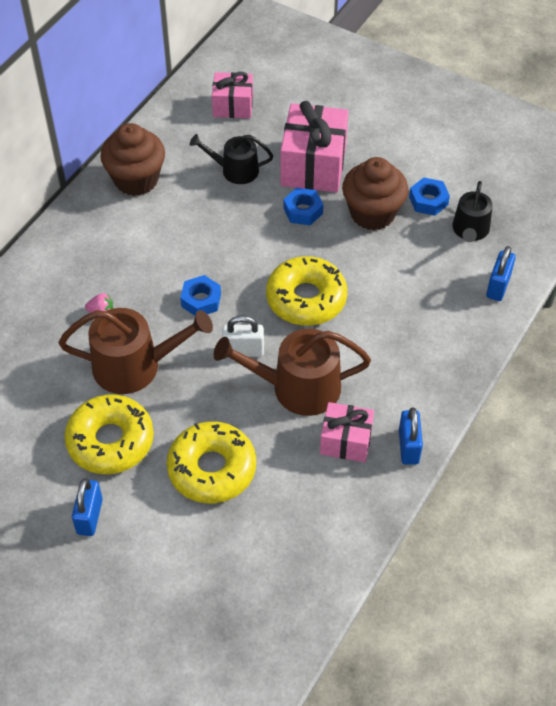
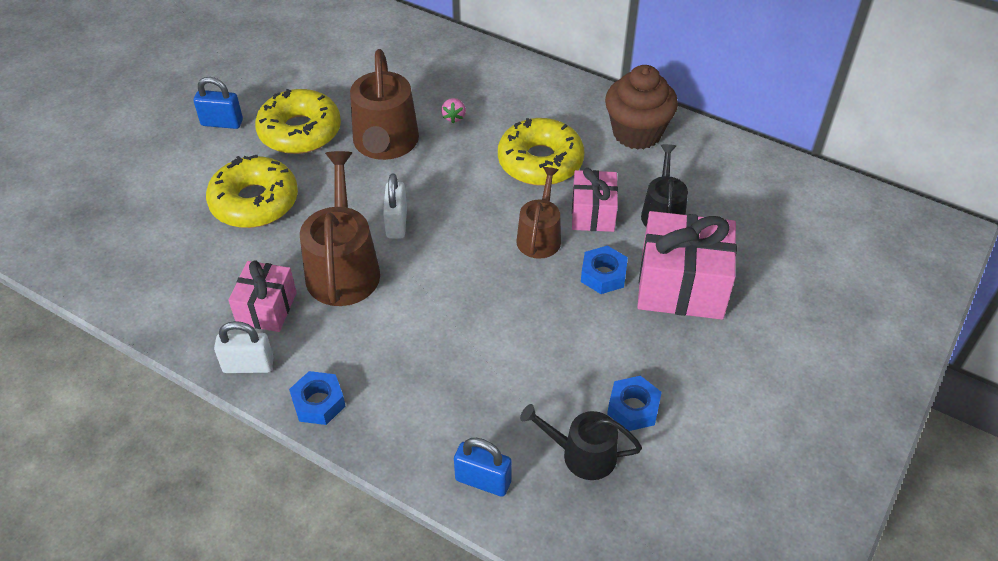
camera: 90 degrees right, 5 degrees down
blue nut [180,275,221,316] -> blue nut moved to [289,371,345,425]
pink gift [212,72,253,119] -> pink gift moved to [572,168,618,232]
yellow donut [266,256,347,326] -> yellow donut moved to [498,118,584,186]
brown cupcake [342,157,408,230] -> none
blue padlock [399,408,423,465] -> white padlock [214,321,274,373]
none -> brown watering can [516,167,561,259]

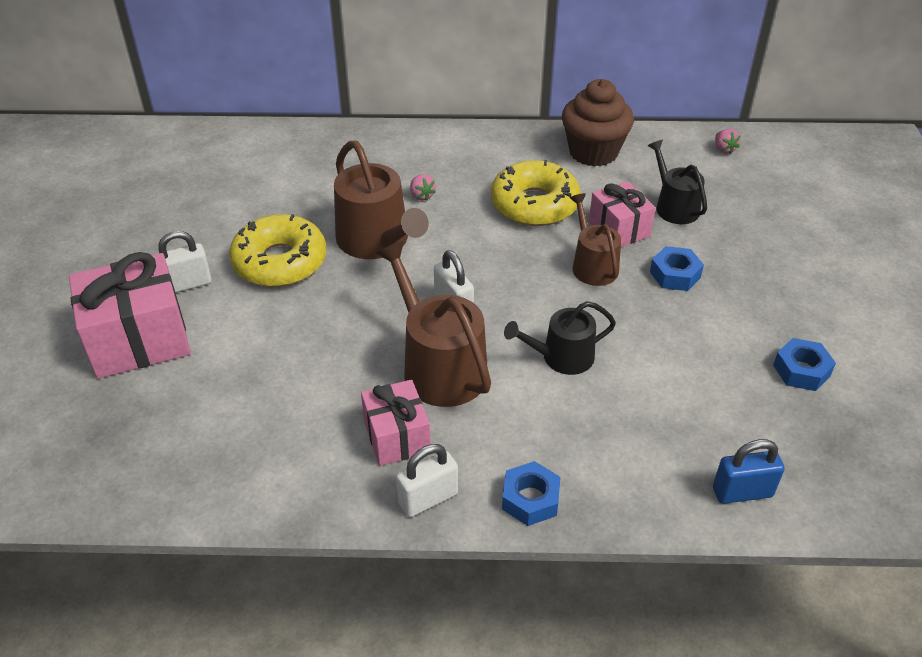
camera: 30 degrees left, 5 degrees down
blue padlock [194,77,243,129] -> white padlock [157,231,212,293]
yellow donut [206,155,298,228] -> none
black watering can [520,404,642,480] -> black watering can moved to [504,301,616,375]
pink gift [637,211,737,320] -> pink gift moved to [69,252,191,379]
none -> pink strawberry [715,129,741,154]

